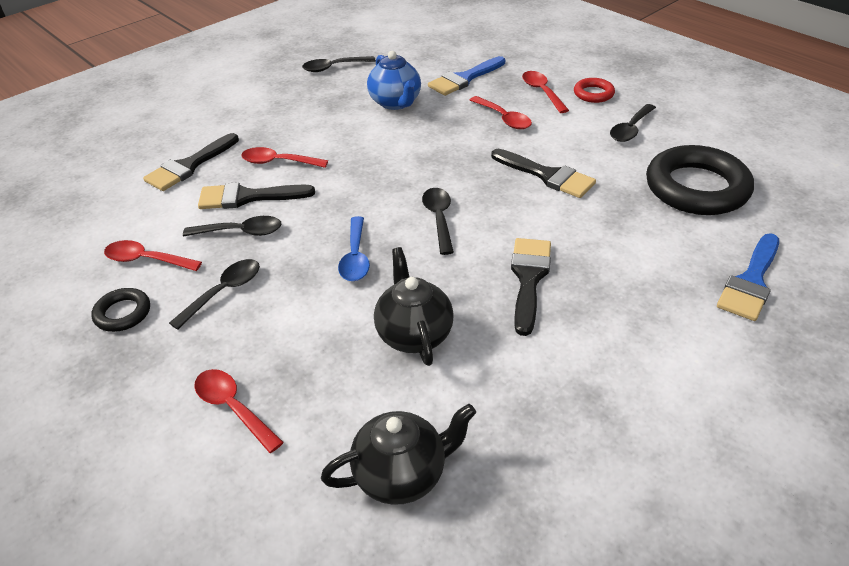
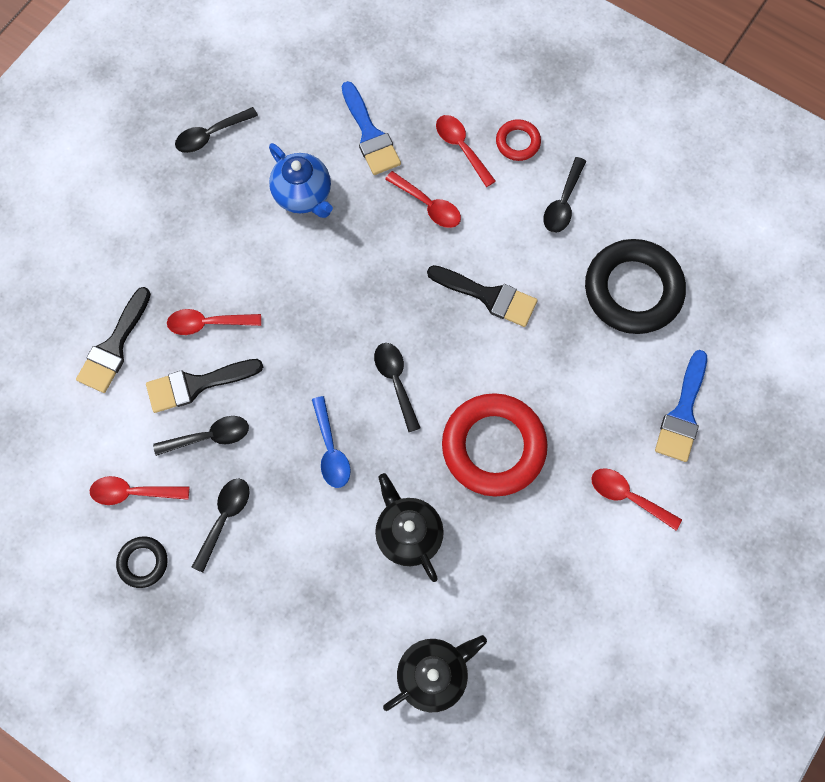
camera: 15 degrees left, 30 degrees up
red spoon [194,369,284,453] -> red spoon moved to [591,468,682,530]
blue brush [428,56,505,96] -> blue brush turned 60 degrees counterclockwise [342,81,401,175]
black brush [511,238,551,336] -> red ring [442,393,548,497]

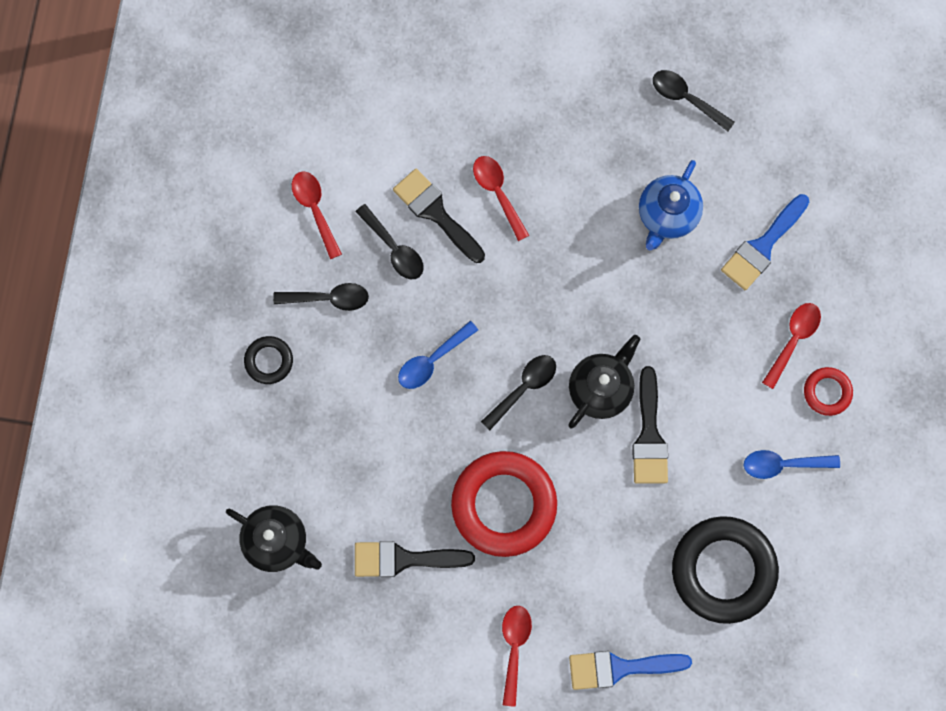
camera: 65 degrees right, 5 degrees up
black brush [76,287,151,393] -> black brush moved to [355,541,475,577]
black ring [116,536,168,588] -> black ring moved to [244,336,293,384]
black teapot [375,473,444,582] -> black teapot moved to [568,335,640,428]
red spoon [385,171,461,228] -> none
black spoon [543,157,586,233] -> blue spoon [744,450,840,479]

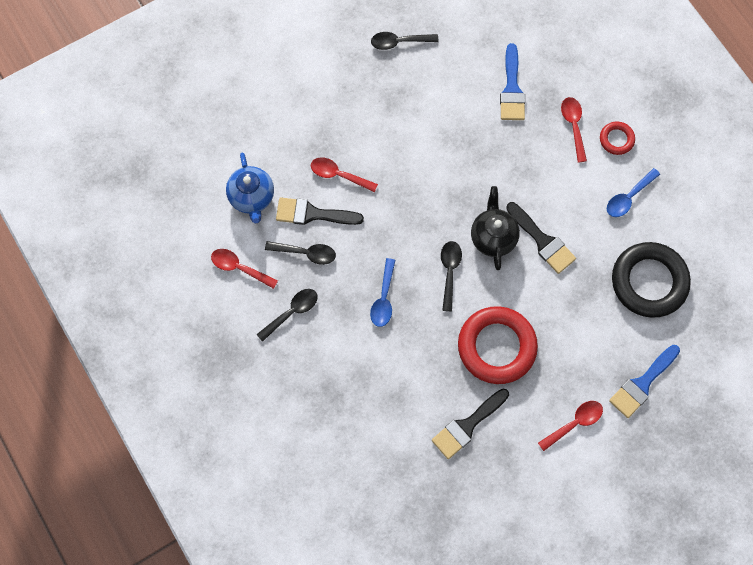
camera: 40 degrees left, 5 degrees down
black teapot [226,505,322,572] -> none
black ring [244,336,293,384] -> none
red spoon [502,606,532,707] -> red spoon turned 90 degrees clockwise [538,401,603,451]
blue teapot [639,160,703,250] -> blue teapot moved to [226,152,274,224]

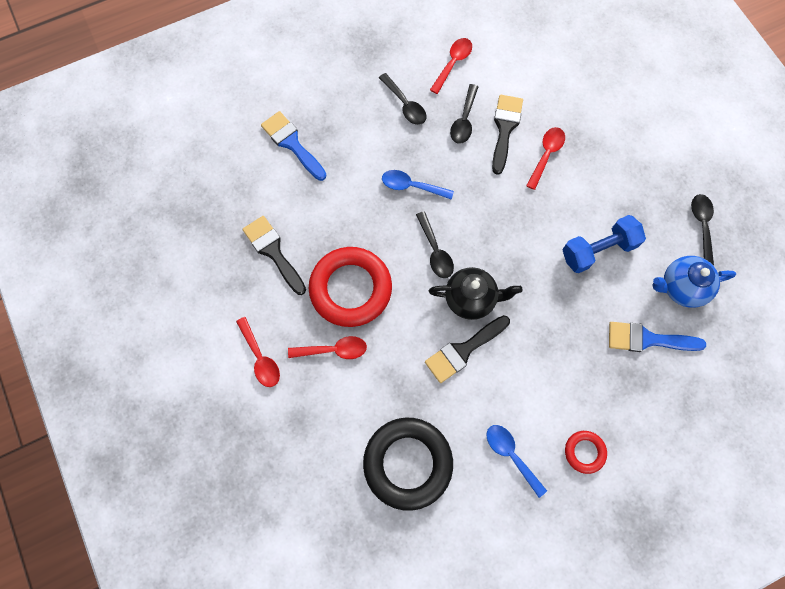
camera: 95 degrees right, 0 degrees up
blue teapot [226,152,274,224] -> blue teapot moved to [652,256,736,308]
black spoon [441,241,462,311] -> black spoon turned 60 degrees clockwise [416,211,454,278]
red spoon [561,97,587,163] -> red spoon moved to [288,336,367,359]
blue brush [609,345,680,418] -> blue brush moved to [261,111,327,181]
none -> blue dumbbell [562,215,646,273]

